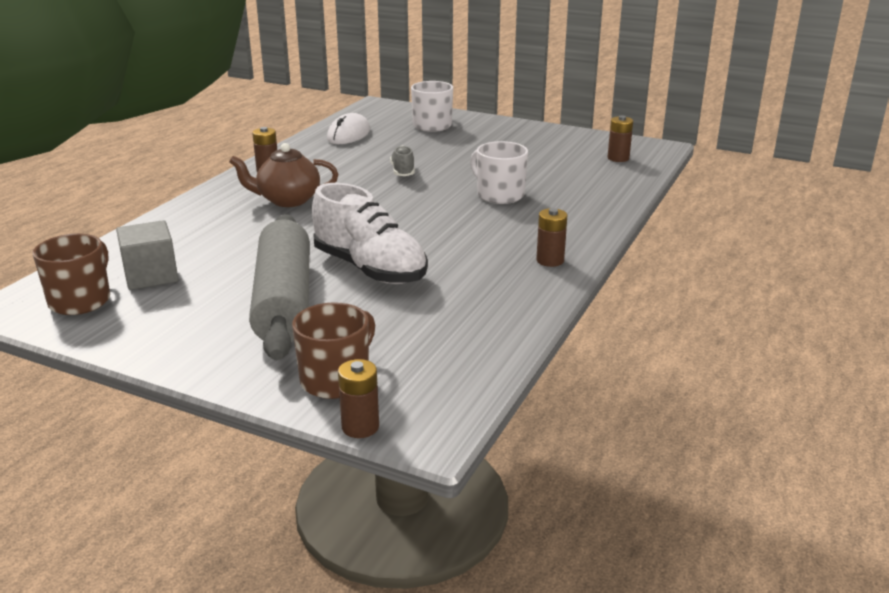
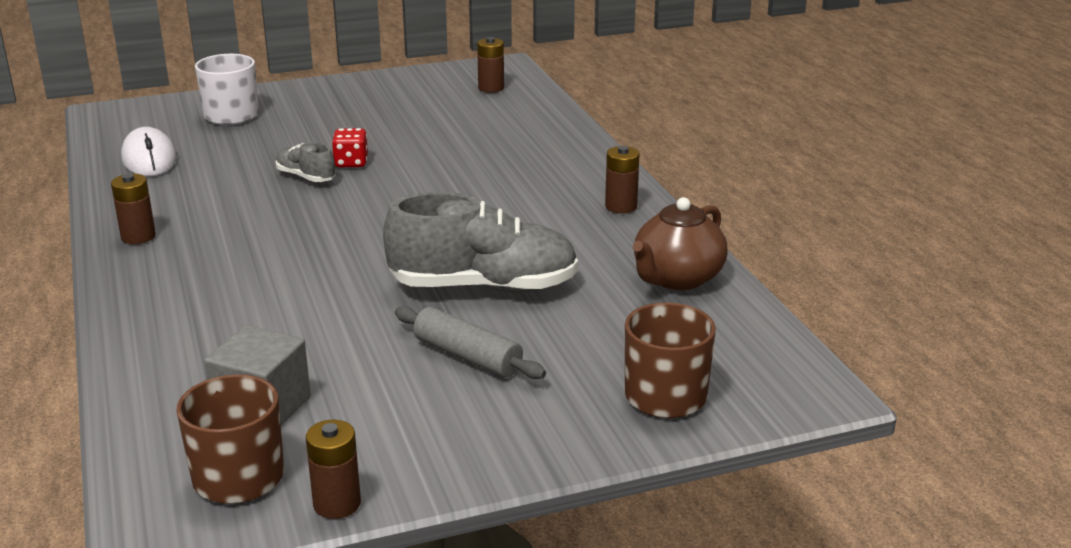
camera: 45 degrees left, 0 degrees up
brown teapot [229,143,338,207] -> brown teapot moved to [633,197,728,290]
grey rolling pin [249,214,310,360] -> grey rolling pin [395,306,546,379], size x0.52
white shoe [312,183,428,284] -> grey shoe [383,192,578,292]
brown battery [338,359,379,438] -> brown battery moved to [306,420,361,519]
white mug [470,141,528,204] -> none
none -> red dice [332,128,368,167]

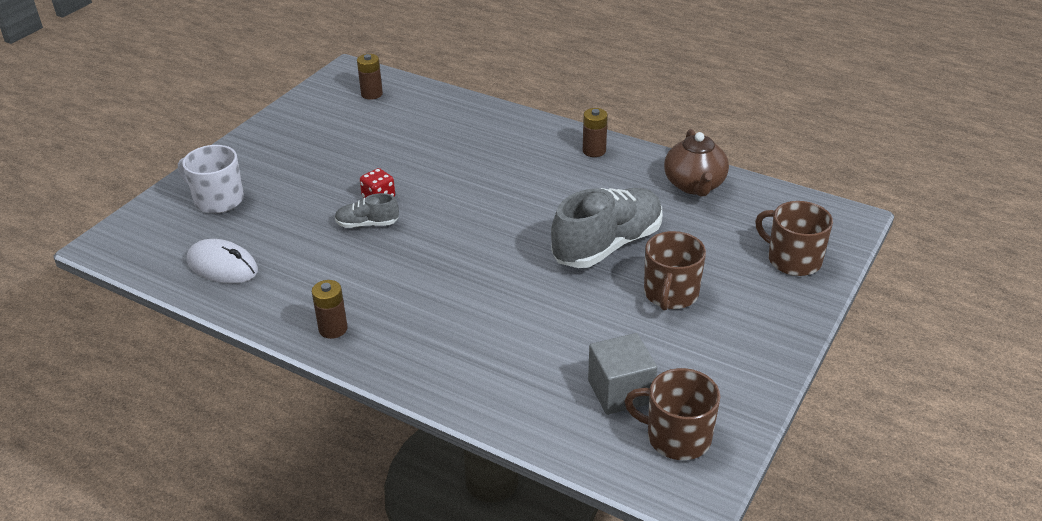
camera: 40 degrees left, 10 degrees up
brown battery [306,420,361,519] -> none
grey rolling pin [395,306,546,379] -> brown mug [644,231,706,311]

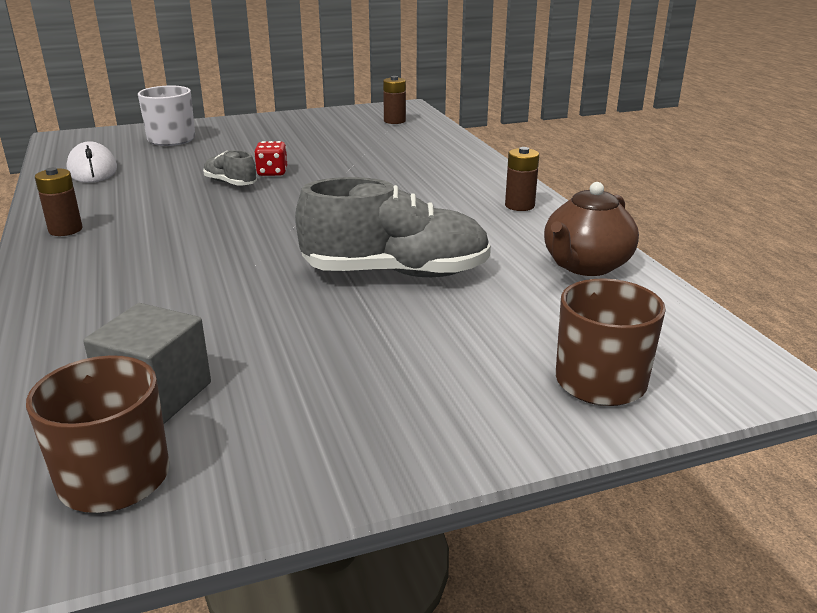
camera: 40 degrees right, 10 degrees down
brown mug [644,231,706,311] -> none

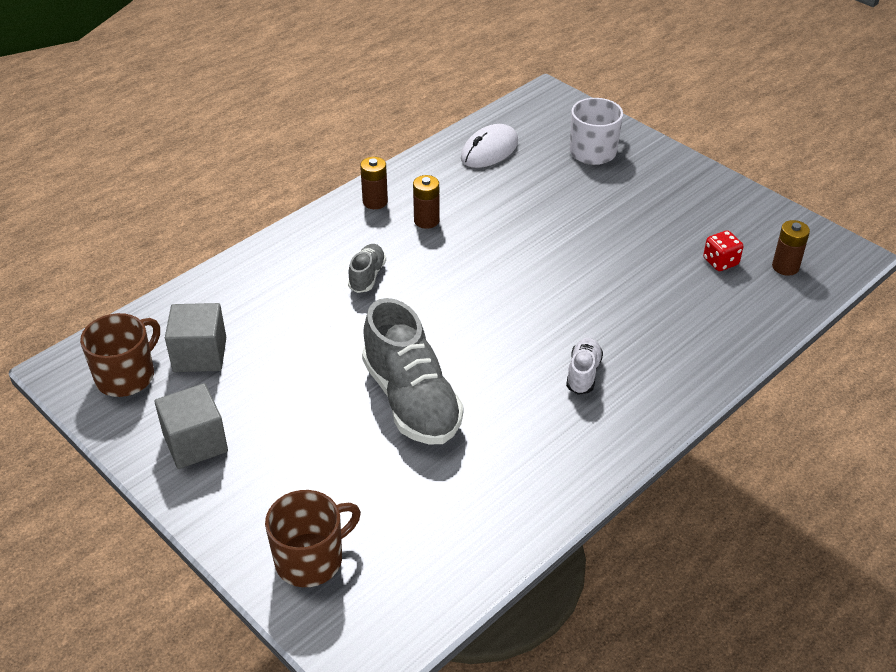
camera: 65 degrees right, 15 degrees up
grey shoe [203,150,257,186] -> grey shoe moved to [348,244,386,293]
red dice [254,141,287,176] -> red dice moved to [703,230,744,271]
brown battery [505,147,539,211] -> brown battery moved to [413,175,440,229]
brown teapot [544,182,639,276] -> none
none -> grey cube [154,383,228,469]
none -> white shoe [566,338,603,395]

